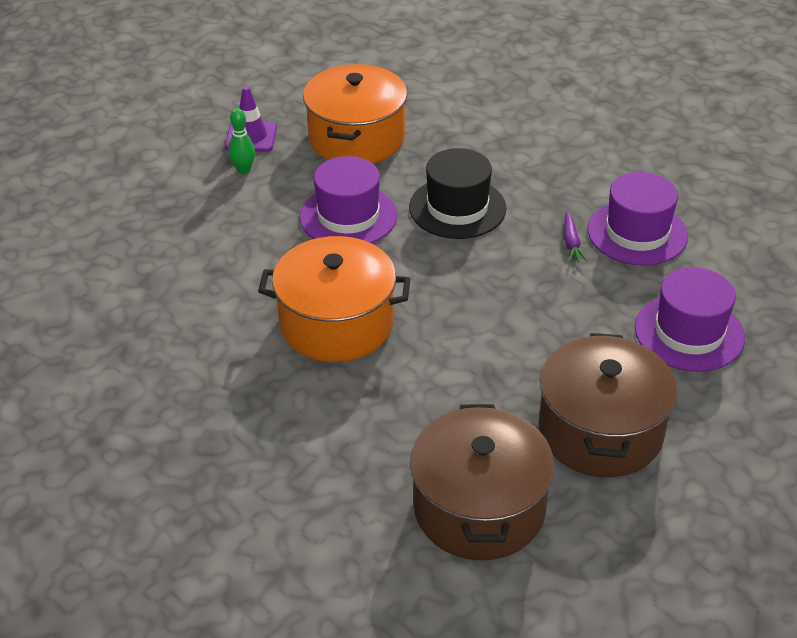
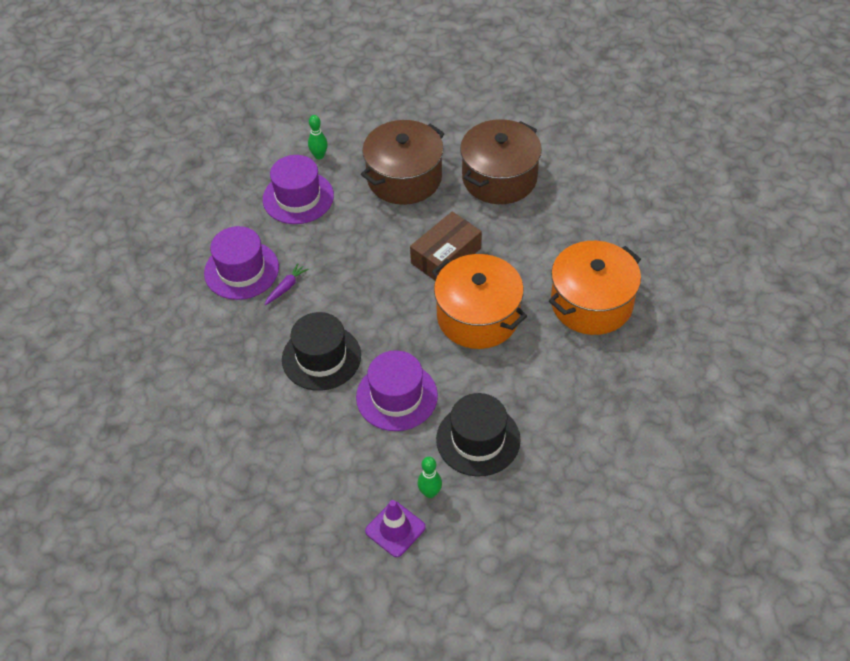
camera: 140 degrees left, 10 degrees up
orange pot [303,64,407,164] -> orange pot moved to [549,241,641,335]
none -> green bowling pin [308,115,328,159]
none -> brown box [410,212,482,281]
none -> black hat [436,393,521,477]

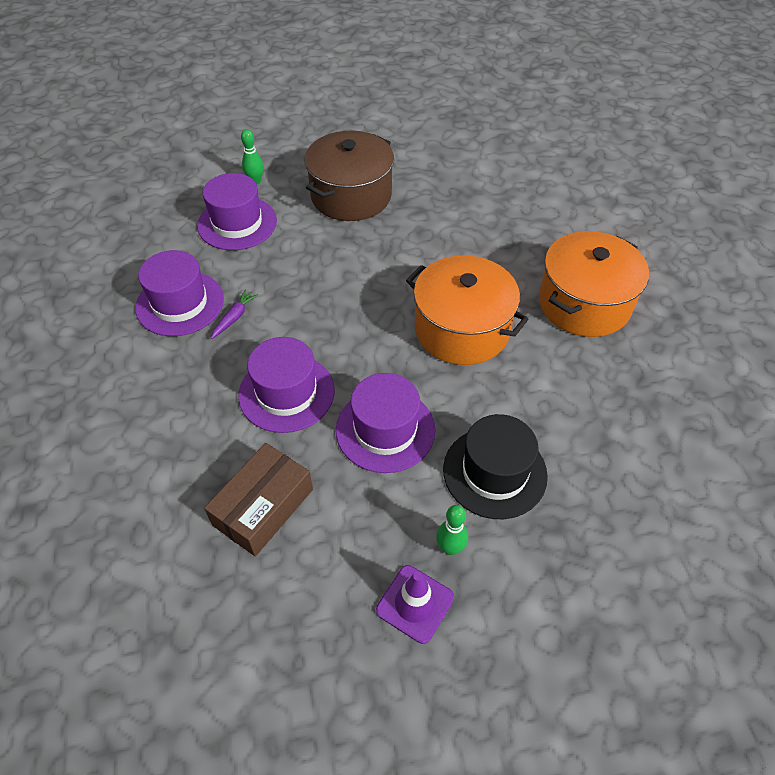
camera: 10 degrees left, 0 degrees up
black hat [282,312,361,391] -> purple hat [238,337,335,433]
brown box [410,212,482,281] -> brown box moved to [204,443,313,556]
brown pot [460,119,542,204] -> none

